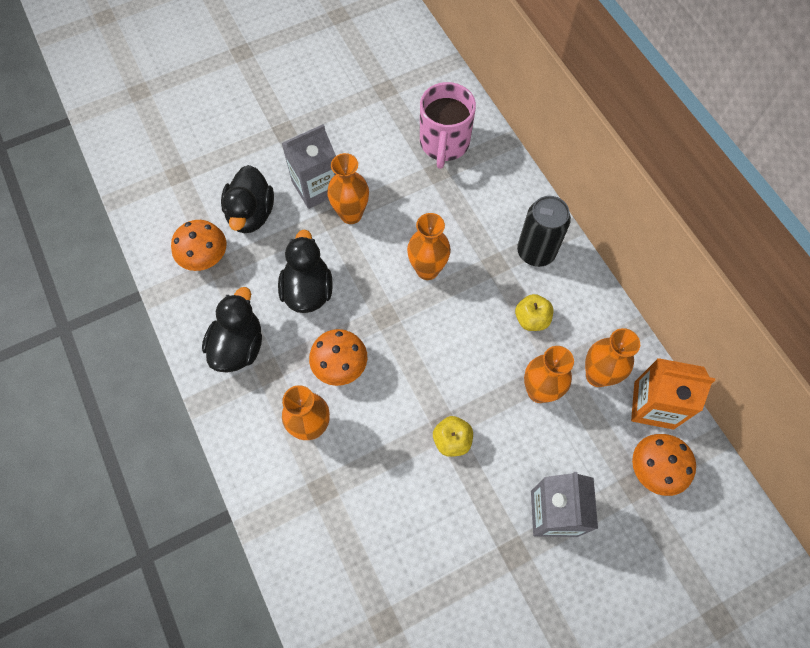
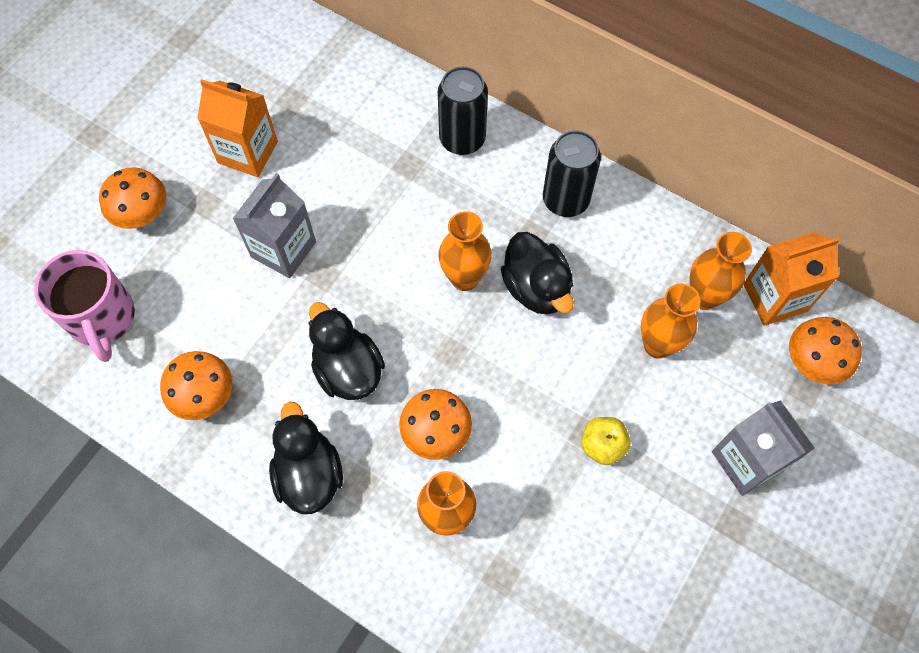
camera: 30 degrees left, 0 degrees up
black duck [221,165,274,233] -> black duck moved to [500,232,574,315]
orange vase [327,153,369,224] -> none
pink mug [420,82,476,169] -> pink mug moved to [34,250,135,362]
yellow apple [515,294,553,331] -> none
none -> orange mushroom [99,167,166,229]
none -> orange carton [197,79,278,177]
none -> black can [438,66,488,155]

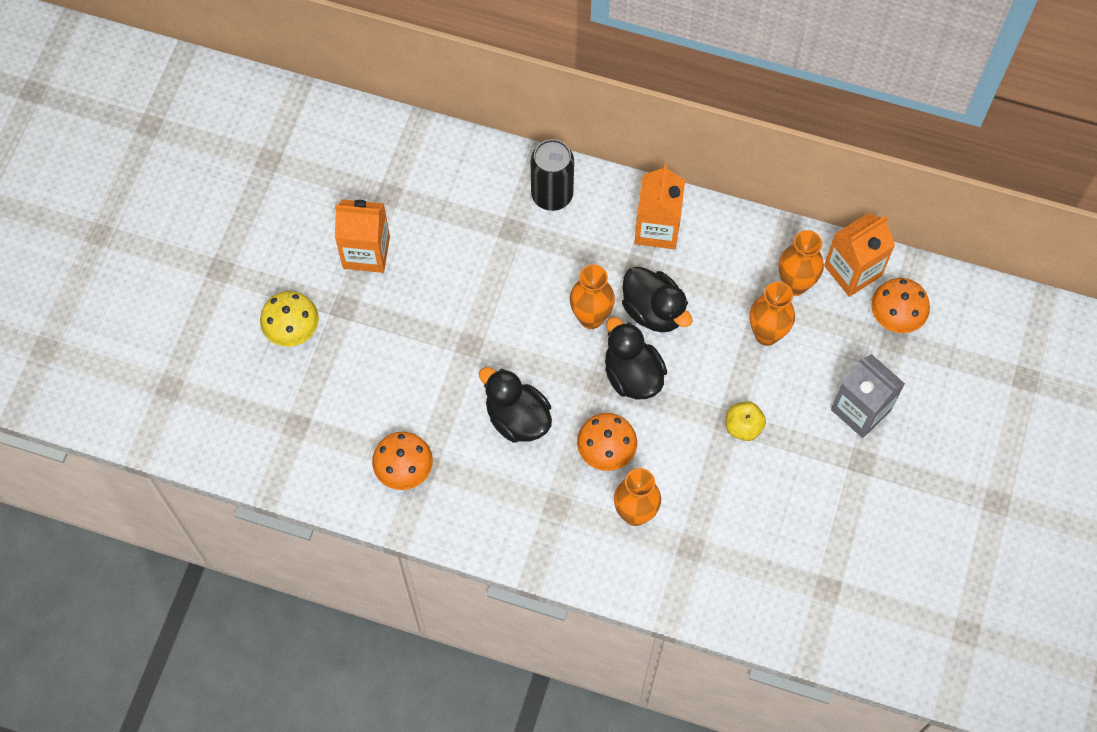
camera: 15 degrees left, 0 degrees up
pink mug [34,250,135,362] -> none
orange mushroom [99,167,166,229] -> yellow mushroom [260,291,319,347]
grey carton [232,173,316,278] -> none
black duck [269,402,343,514] -> black duck moved to [605,317,667,399]
black can [543,130,601,217] -> orange carton [634,164,685,249]

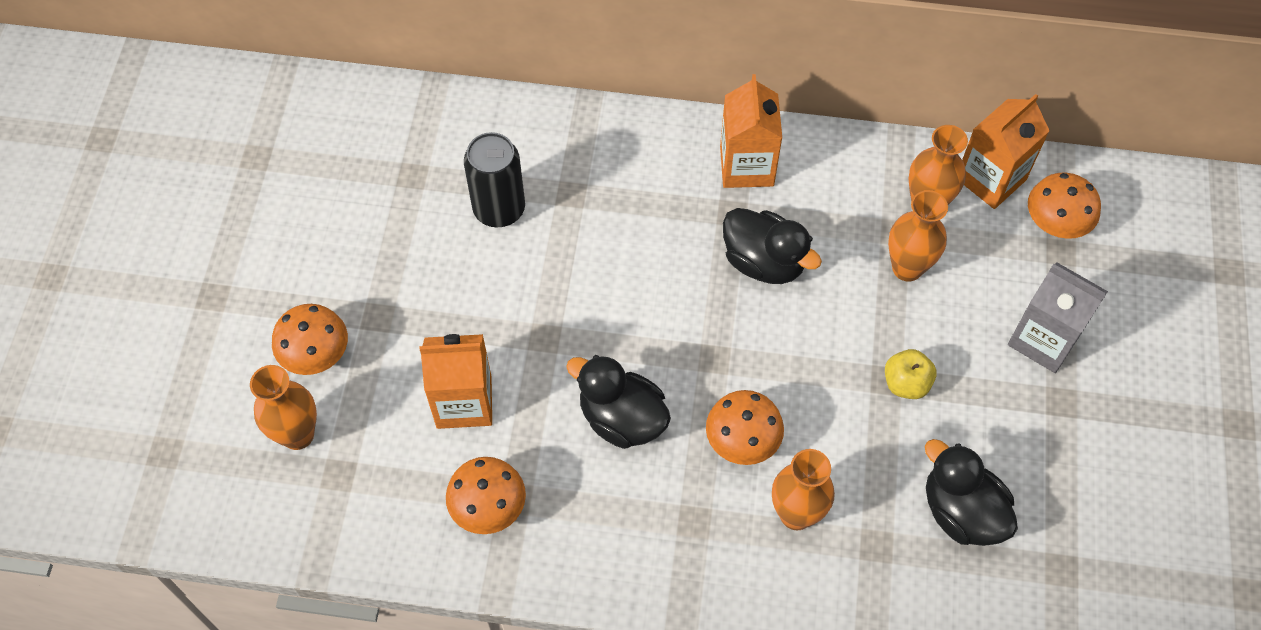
camera: 10 degrees left, 5 degrees down
yellow mushroom [260,291,319,347] -> orange mushroom [272,304,348,375]
orange carton [335,199,390,273] -> orange carton moved to [420,334,492,429]
black can [531,139,574,211] -> black can moved to [464,132,525,227]
orange vase [570,265,615,329] -> orange vase moved to [250,365,317,450]
black duck [605,317,667,399] -> black duck moved to [925,439,1018,546]

